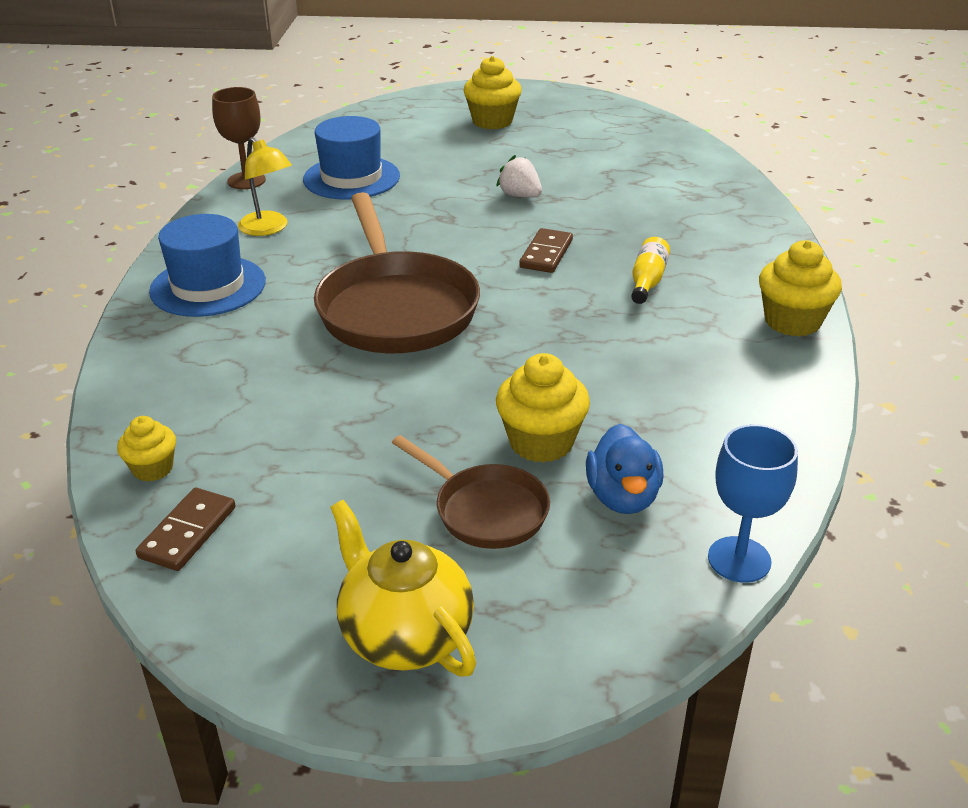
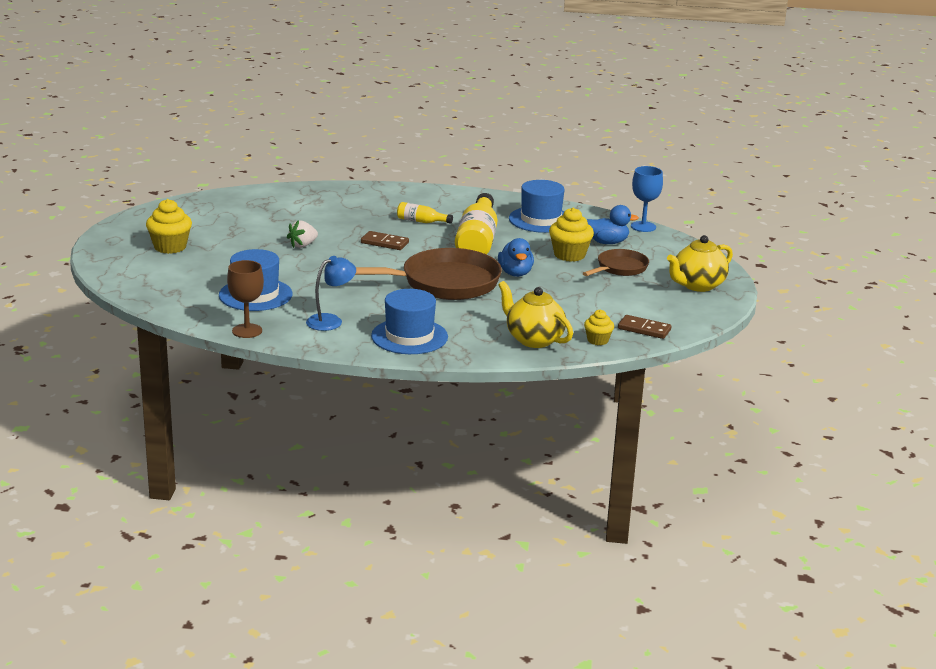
camera: 90 degrees left, 10 degrees down
yellow lamp [238,137,292,236] -> blue lamp [306,256,356,331]
yellow cupcake [759,240,842,337] -> none
none -> yellow bottle [455,193,497,254]
none -> blue duck [498,238,534,277]
none -> yellow teapot [498,281,573,348]
none -> blue hat [509,180,565,233]

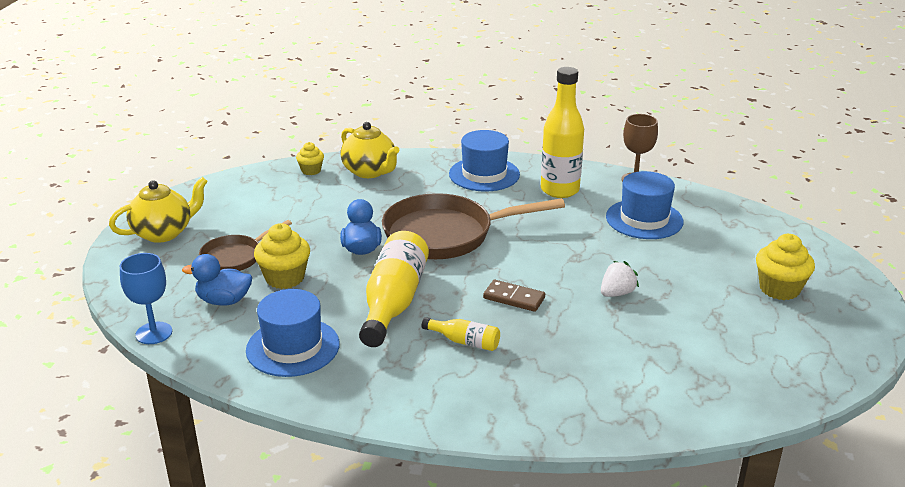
camera: 175 degrees left, 5 degrees up
blue lamp [306,256,356,331] -> yellow bottle [541,67,584,198]
brown domino [618,315,672,339] -> none

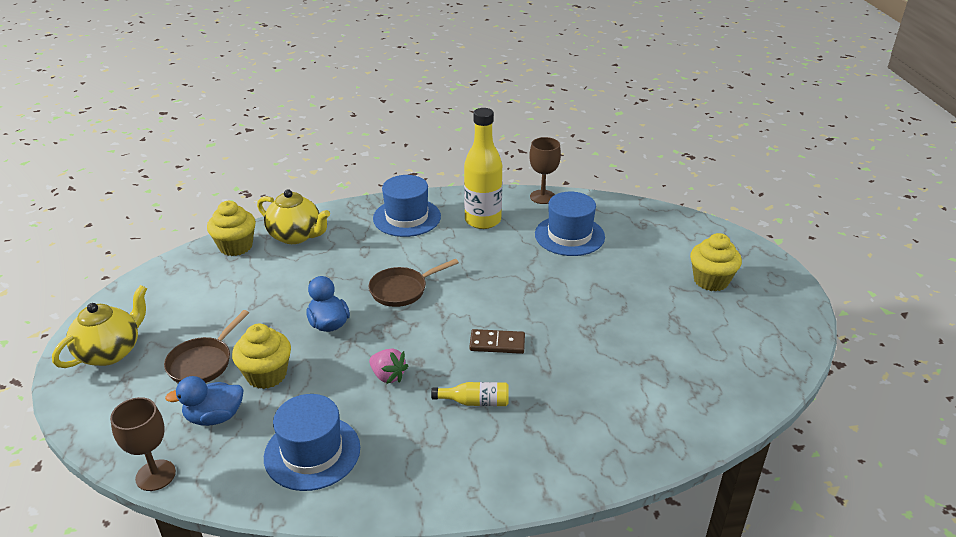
camera: 20 degrees left, 5 degrees up
blue goblet [120,253,172,344] -> brown goblet [110,397,176,491]
yellow cupcake [296,142,324,175] -> yellow cupcake [207,201,256,256], size x1.67
yellow bottle [359,231,429,347] -> pink strawberry [369,349,408,384]
brown pan [382,193,565,259] -> brown pan [369,259,459,307], size x0.54
white strawberry [601,261,639,297] -> none

